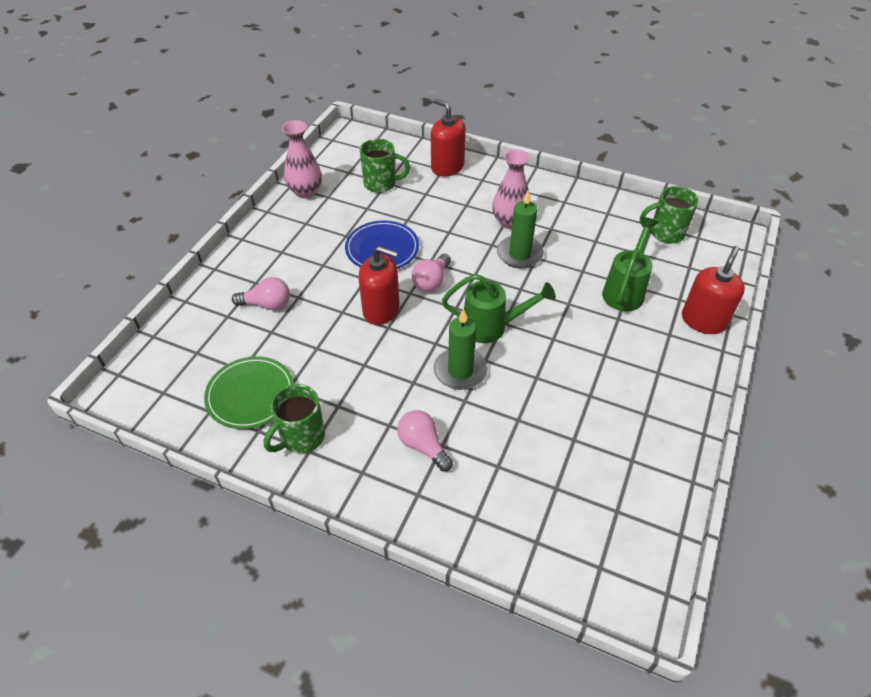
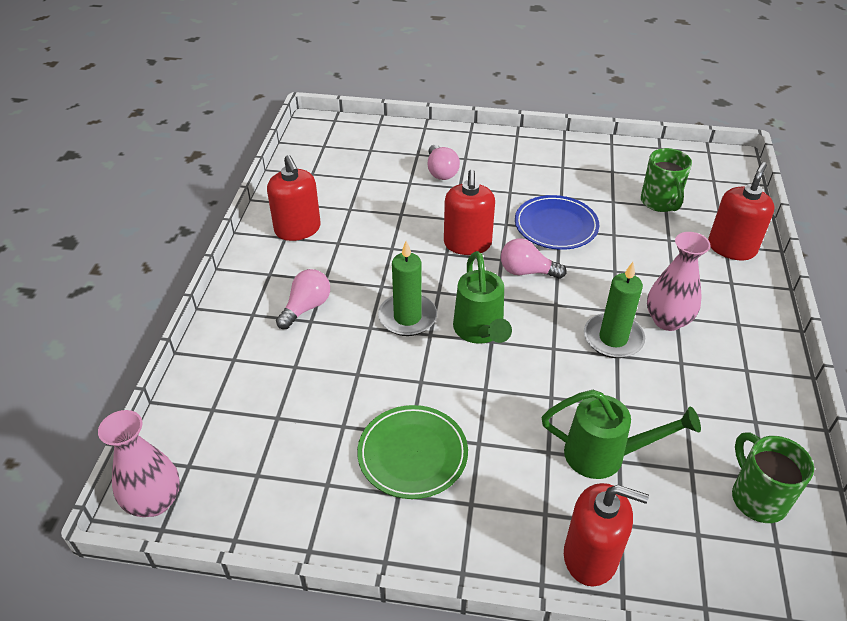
camera: 75 degrees right, 5 degrees down
green plate [204,356,294,429] -> green plate moved to [357,405,468,499]
green mug [264,384,325,453] -> red soap dispenser [267,155,321,241]
pink vase [282,120,322,198] -> pink vase moved to [98,410,180,517]

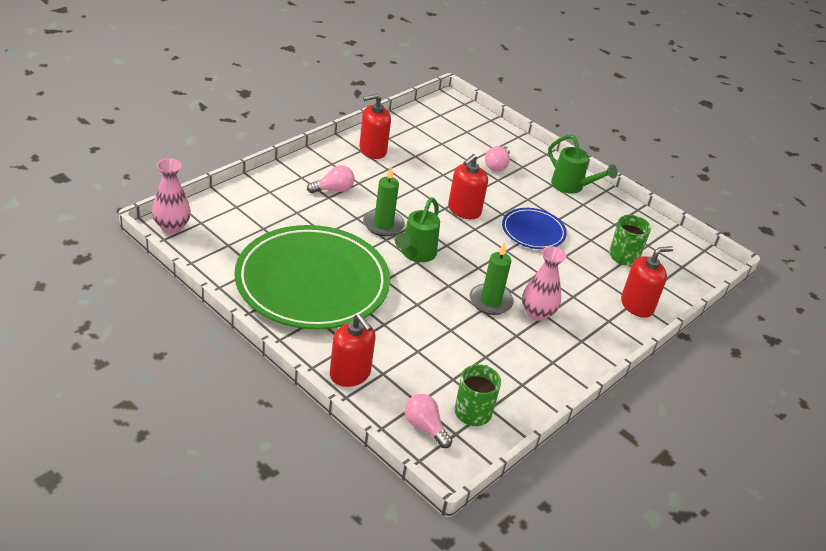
camera: 30 degrees right, 5 degrees down
red soap dispenser [267,155,321,241] -> red soap dispenser turned 60 degrees clockwise [359,94,391,159]
green plate [357,405,468,499] -> green plate [234,225,390,329], size x2.13
pink light bulb [501,238,567,279] -> pink light bulb moved to [405,394,452,448]
green watering can [542,390,701,479] -> green watering can moved to [548,135,618,194]

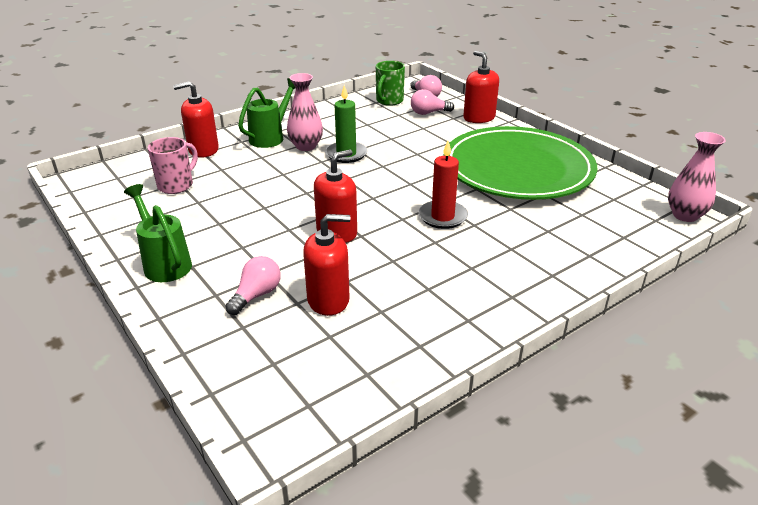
camera: 165 degrees left, 5 degrees down
pink light bulb [307,165,355,193] -> pink light bulb moved to [411,89,454,115]
red soap dispenser [359,94,391,159] -> red soap dispenser moved to [303,214,350,316]
green candle [363,167,405,236] -> red candle [418,141,468,229]
green watering can [395,197,440,262] -> green watering can moved to [238,78,295,148]
blue plate [502,208,567,249] -> none
green mug [609,215,651,266] -> pink mug [147,137,198,194]

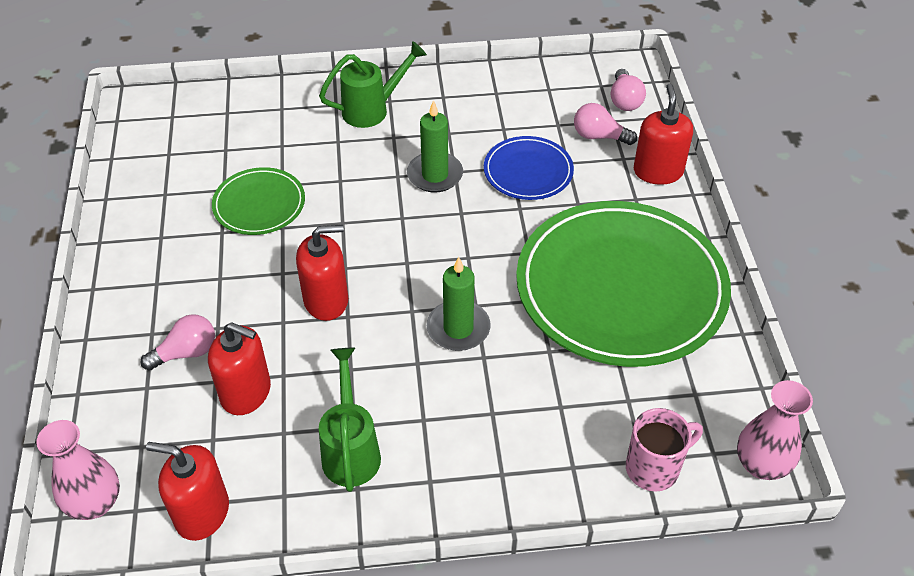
camera: 30 degrees right, 15 degrees up
green watering can [124,184,192,282] -> green watering can moved to [319,348,381,492]
pink mug [147,137,198,194] -> pink mug moved to [626,408,703,492]
red soap dispenser [173,81,219,158] -> red soap dispenser moved to [146,442,229,541]
pink vase [287,73,323,151] -> pink vase moved to [36,420,120,520]
green mug [376,61,405,106] -> none
red candle [418,141,468,229] -> green candle [427,257,491,351]
none -> green plate [212,167,305,235]
none -> blue plate [484,136,574,200]

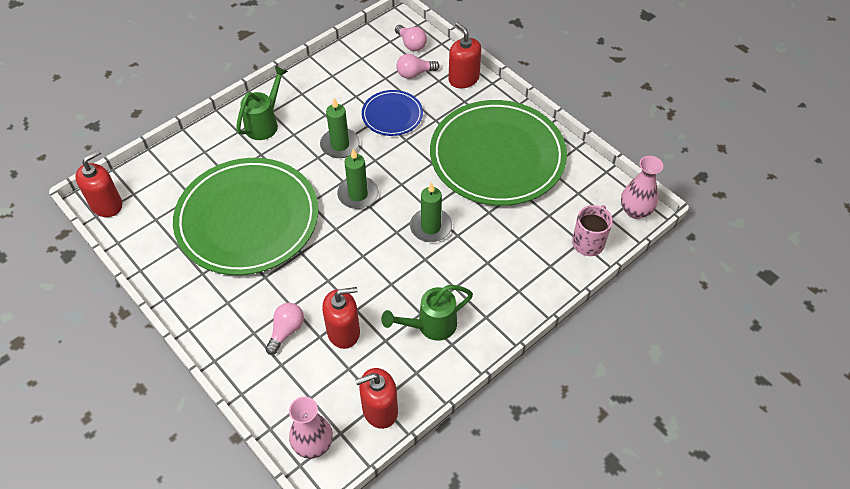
camera: 35 degrees left, 5 degrees up
green plate [212,167,305,235] -> green plate [173,158,319,275], size x2.13
red soap dispenser [296,225,348,321] -> red soap dispenser moved to [75,150,122,217]
green watering can [319,348,381,492] -> green watering can turned 75 degrees counterclockwise [381,285,473,341]
none -> green candle [337,149,378,209]

